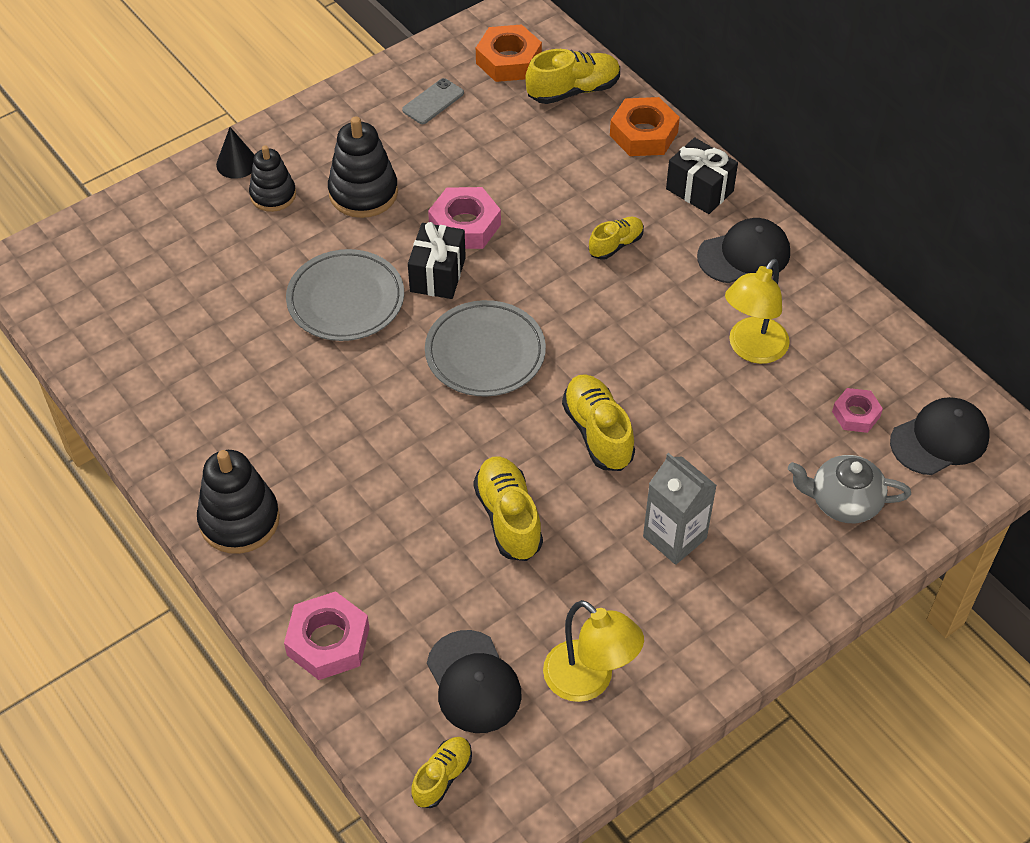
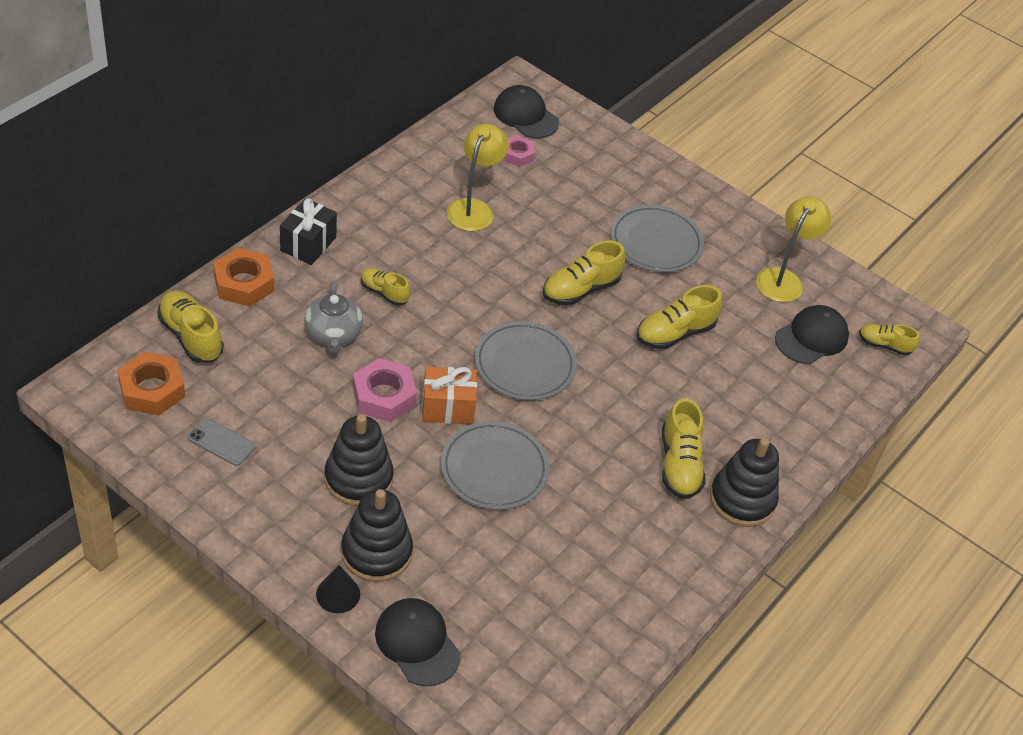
camera: 110 degrees left, 5 degrees down
black stacking toy [249,145,296,212] -> black stacking toy [341,489,413,582], size x1.51
pink nut [284,591,369,680] -> none
black gift [408,222,466,299] -> orange gift [422,367,477,424]
grey carton [643,453,717,565] -> grey plate [611,205,704,272]
black cap [697,218,790,283] -> black cap moved to [375,598,461,686]
yellow lamp [725,259,790,364] -> yellow lamp turned 90 degrees counterclockwise [447,124,509,231]
grey teapot [788,455,911,523] -> grey teapot moved to [304,281,363,354]
none -> yellow shoe [662,398,706,499]

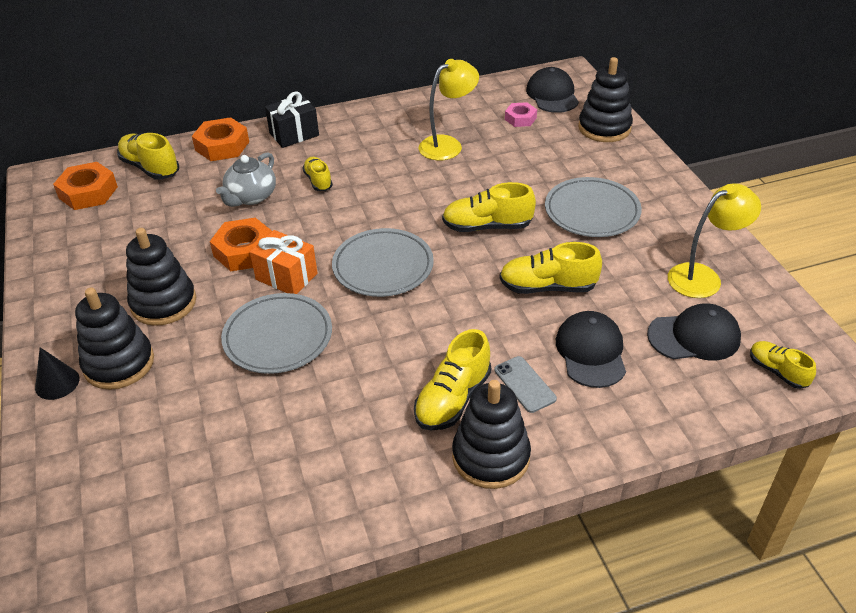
camera: 40 degrees right, 5 degrees down
yellow shoe [157,291,224,363] -> yellow shoe turned 45 degrees counterclockwise [117,133,179,180]
grey phone [187,418,255,466] -> grey phone moved to [494,356,557,413]
pink nut [353,358,417,422] -> orange nut [210,218,272,271]
black cap [375,598,461,686] -> black cap moved to [556,311,626,388]
none -> black stacking toy [578,57,633,142]

